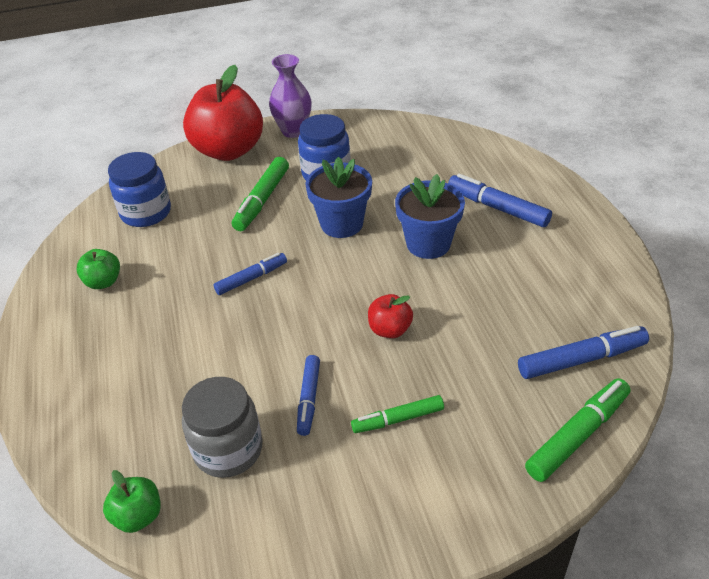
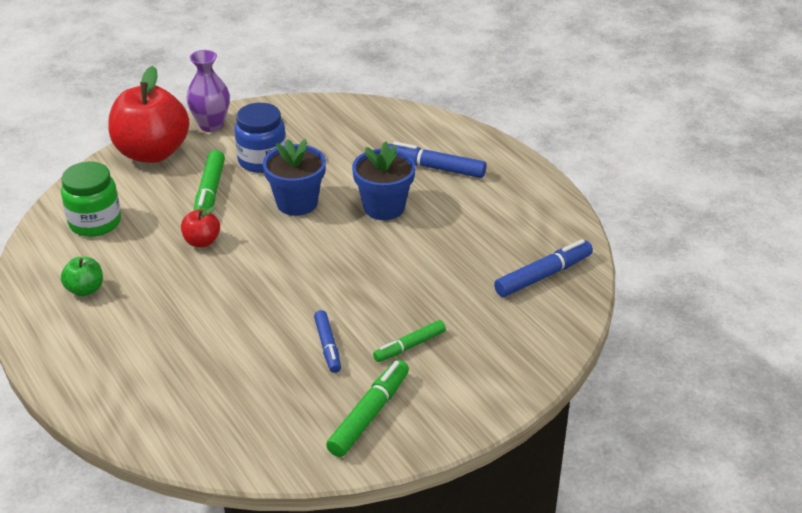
camera: 20 degrees left, 5 degrees down
green apple [103,470,161,533] -> none
blue jar [108,152,171,227] -> green jar [61,162,121,237]
grey jar [182,377,262,478] -> none
blue marker [214,253,287,295] -> none
red apple [368,294,413,338] -> red apple moved to [181,206,220,247]
green marker [525,378,630,482] -> green marker moved to [326,360,409,457]

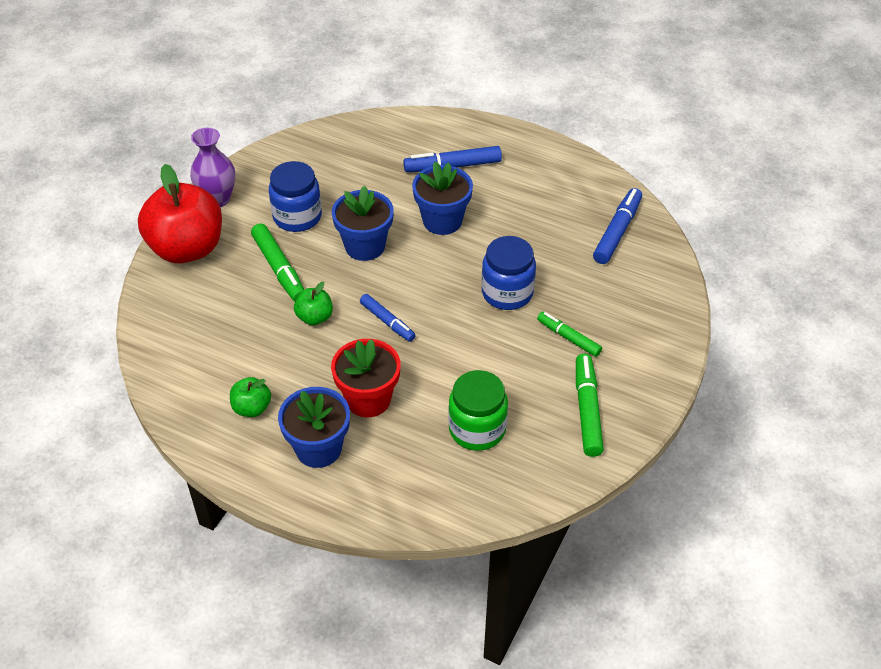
camera: 30 degrees left, 10 degrees up
green jar [61,162,121,237] -> green jar moved to [448,370,508,451]
red apple [181,206,220,247] -> green apple [294,282,333,325]
blue marker [314,310,341,373] -> blue marker moved to [360,294,416,342]
green marker [373,320,446,362] -> green marker turned 105 degrees clockwise [537,312,602,357]
none -> blue flower pot [278,387,350,468]
none -> red flower pot [331,339,401,417]
none -> blue jar [481,236,536,310]

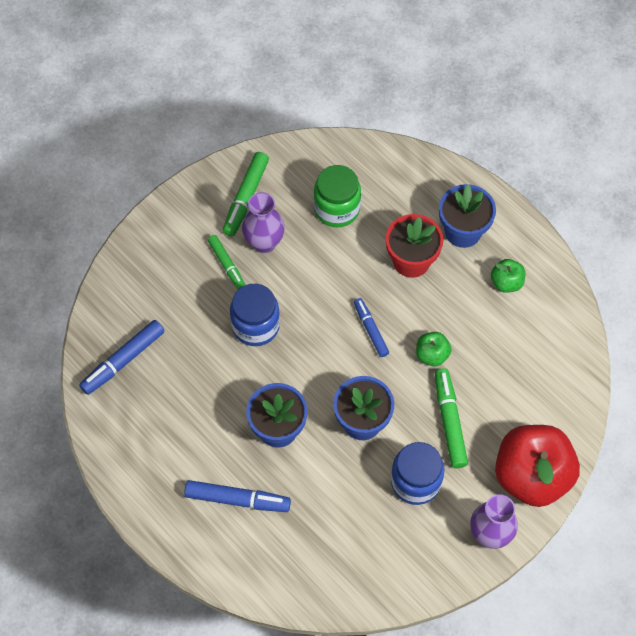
camera: 160 degrees left, 15 degrees up
none -> purple vase [242,192,285,253]

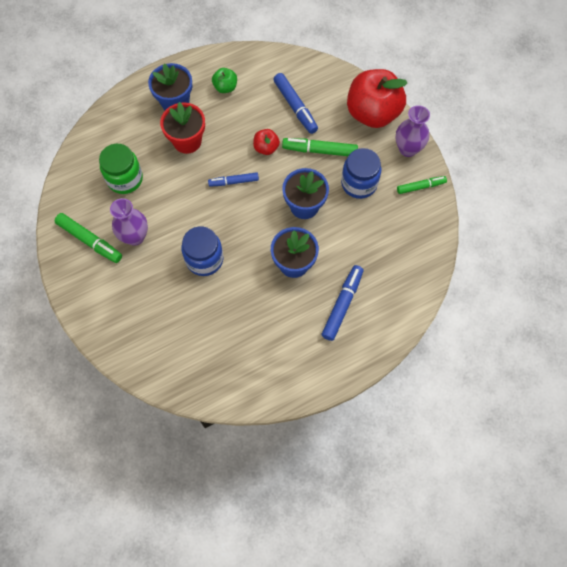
camera: 75 degrees left, 5 degrees up
blue marker [79,320,165,395] -> blue marker moved to [273,73,318,134]
green marker [208,235,245,290] -> green marker moved to [397,176,447,194]
green apple [416,332,452,366] -> red apple [253,129,280,155]

